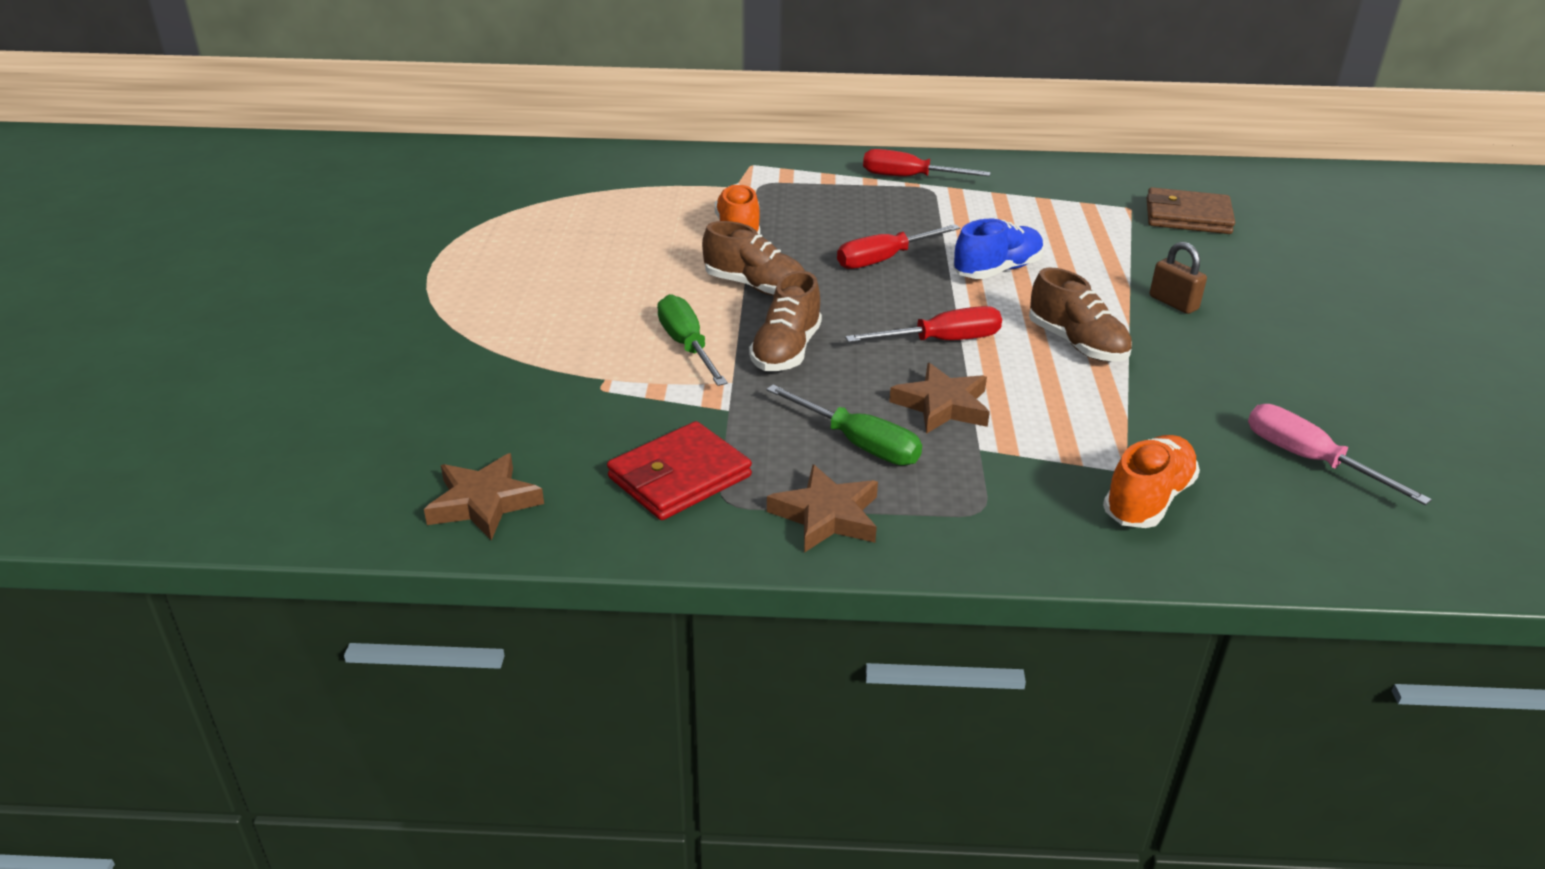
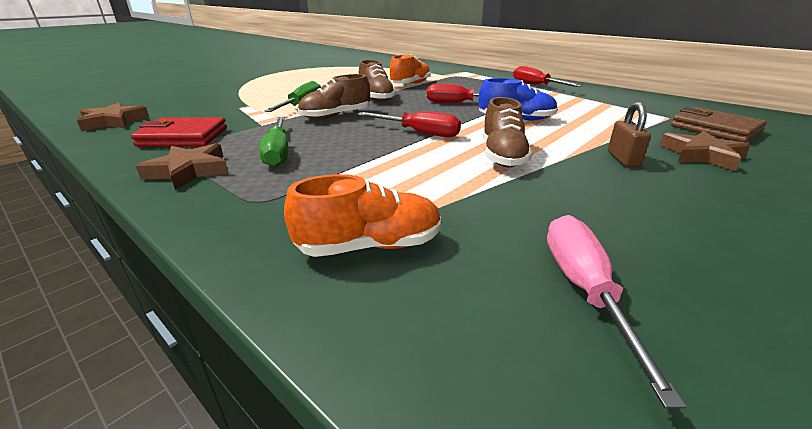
camera: 40 degrees right, 5 degrees down
brown star [889,363,990,434] -> brown star moved to [659,131,750,171]

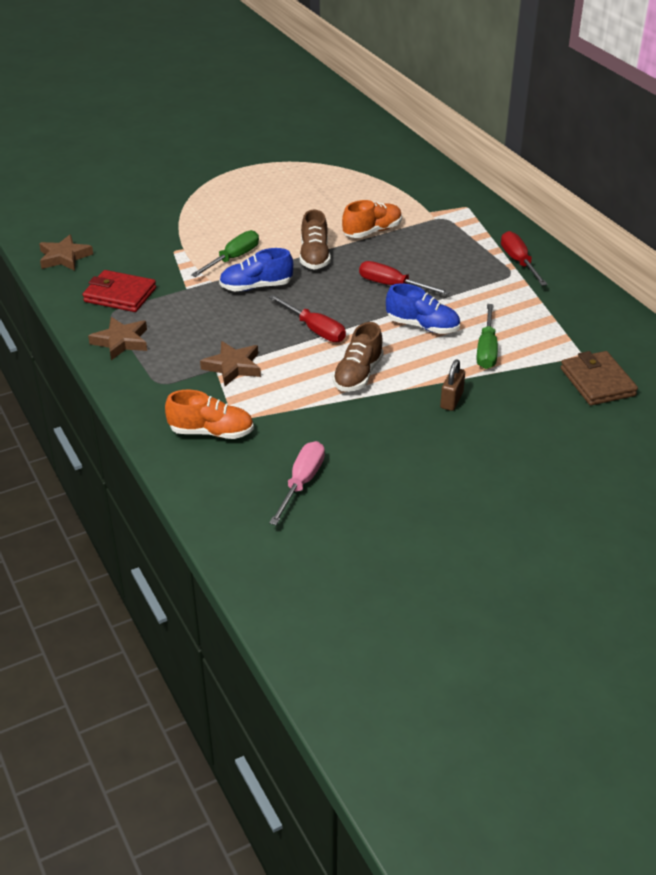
camera: 20 degrees right, 10 degrees up
green screwdriver [259,117,288,167] -> green screwdriver moved to [477,304,498,369]
brown shoe [298,74,370,120] -> blue shoe [219,248,293,291]
brown star [659,131,750,171] -> brown star moved to [200,341,261,386]

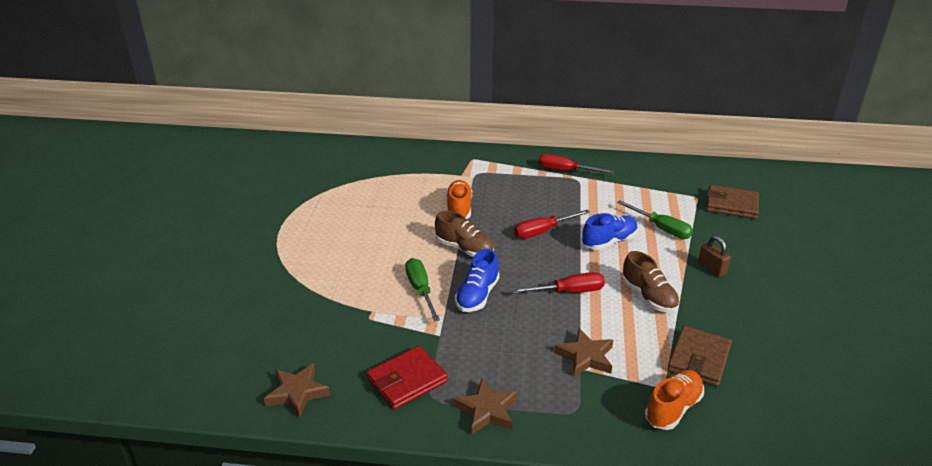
camera: 55 degrees left, 5 degrees down
pink screwdriver [269,441,325,525] -> none
none -> brown wallet [667,326,732,387]

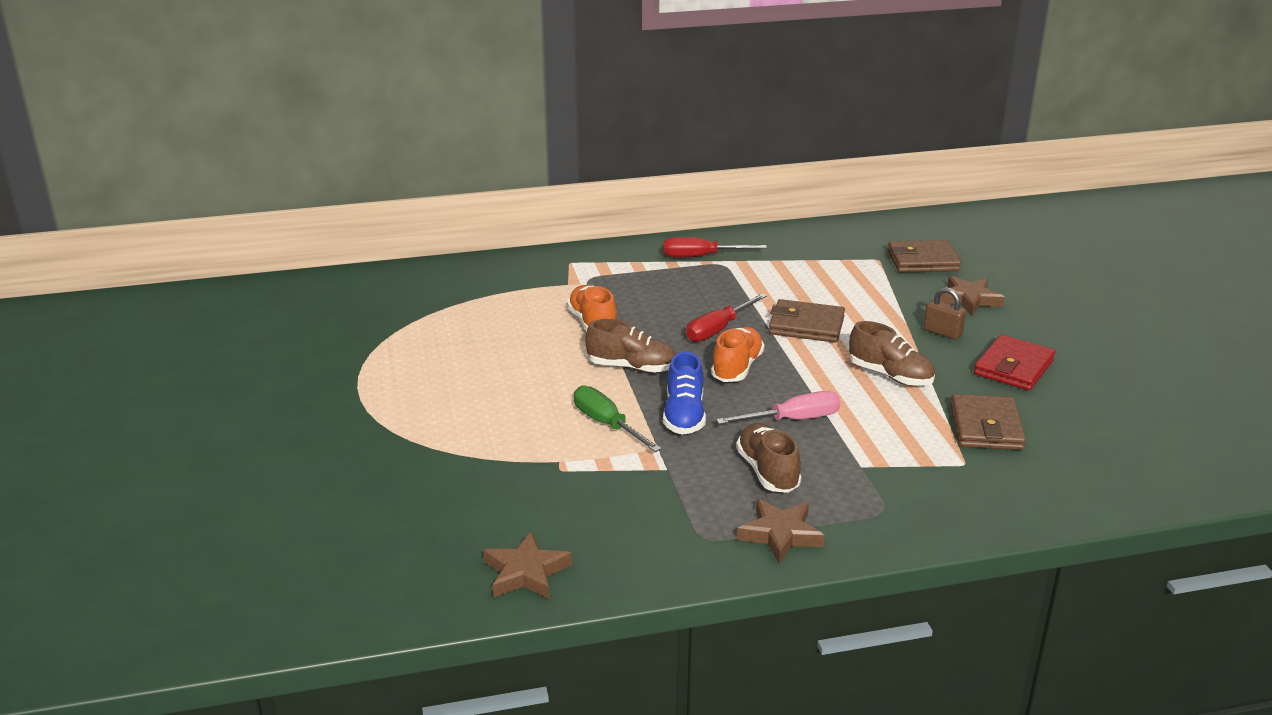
camera: 20 degrees left, 5 degrees down
red wallet [367,346,448,410] -> red wallet moved to [974,335,1055,391]
red screwdriver [511,272,605,294] -> none
brown star [554,328,613,377] -> brown star moved to [940,276,1005,315]
blue shoe [582,213,638,250] -> brown wallet [769,299,845,343]
green screwdriver [617,200,693,239] -> none
orange shoe [645,370,704,430] -> orange shoe moved to [711,327,764,382]
none -> pink screwdriver [716,391,840,424]
none -> brown shoe [736,423,801,493]

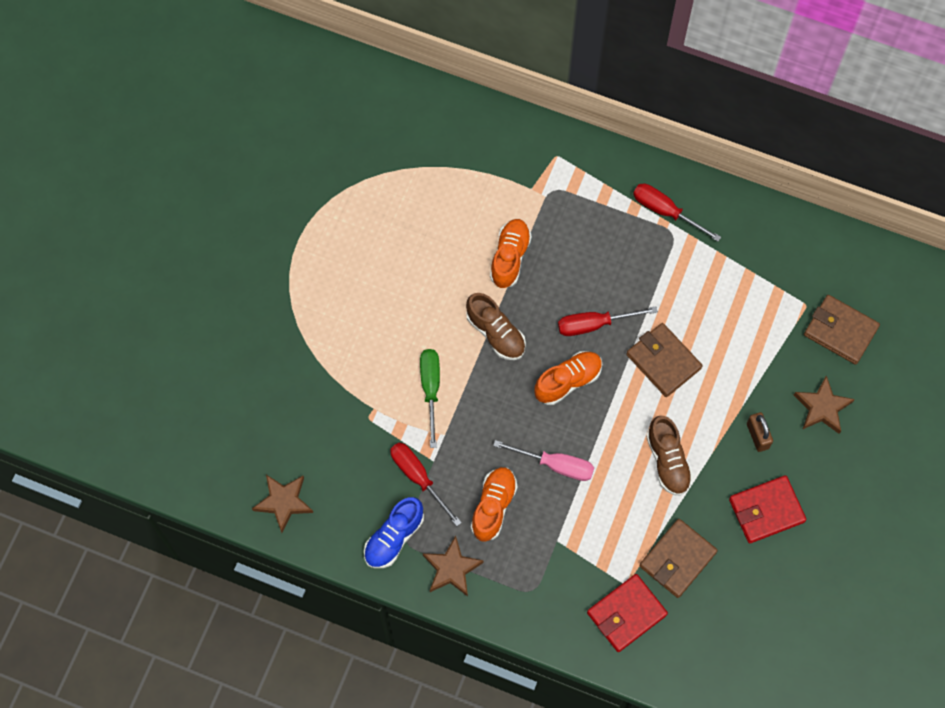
camera: 35 degrees right, 40 degrees up
blue shoe [663,352,706,435] -> blue shoe moved to [364,497,424,568]
brown shoe [736,423,801,493] -> orange shoe [471,467,518,542]
none -> red screwdriver [390,443,462,526]
none -> red wallet [587,574,668,652]

